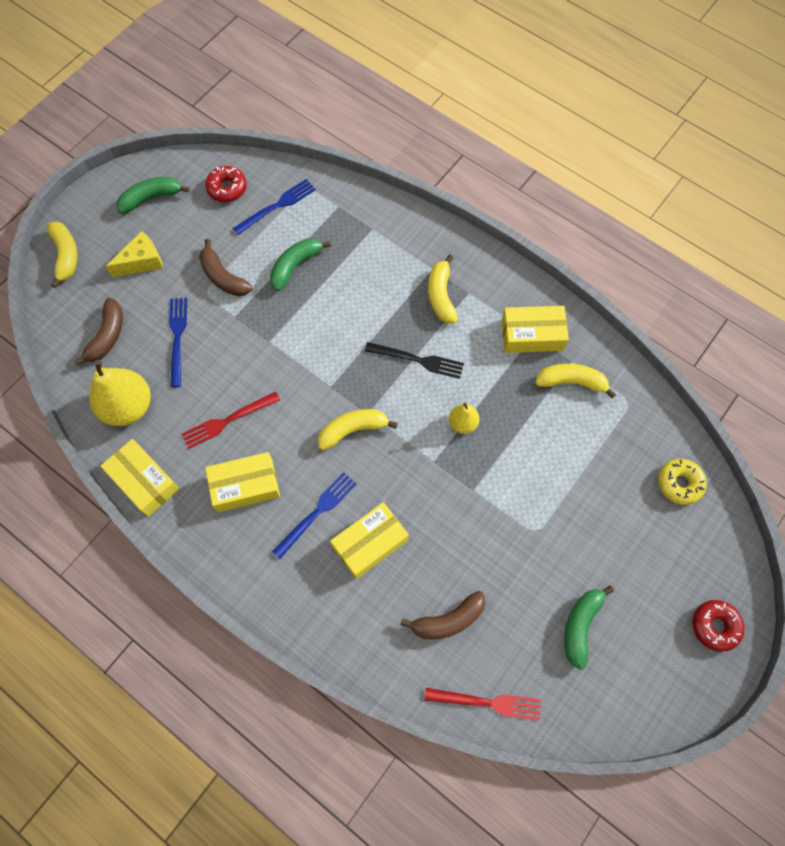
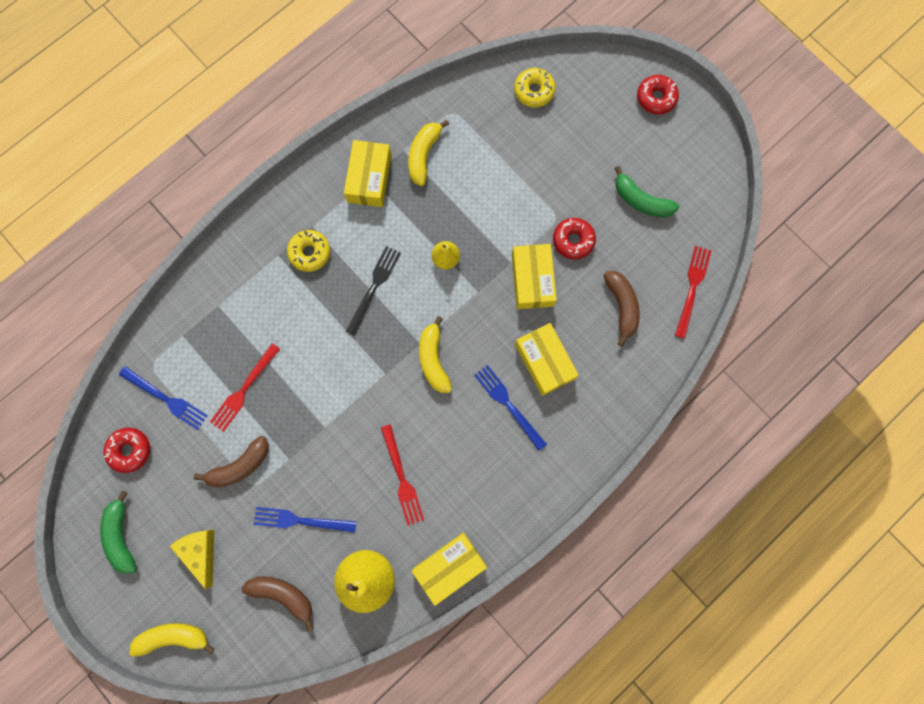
camera: 80 degrees left, 10 degrees up
yellow box [205,452,280,512] -> yellow box moved to [512,244,557,309]
blue fork [233,179,316,235] -> blue fork turned 150 degrees clockwise [119,366,208,430]
green banana [270,238,331,291] -> red fork [210,343,280,432]
yellow banana [428,255,458,323] -> yellow donut [287,230,330,272]
none -> red donut [553,218,596,259]

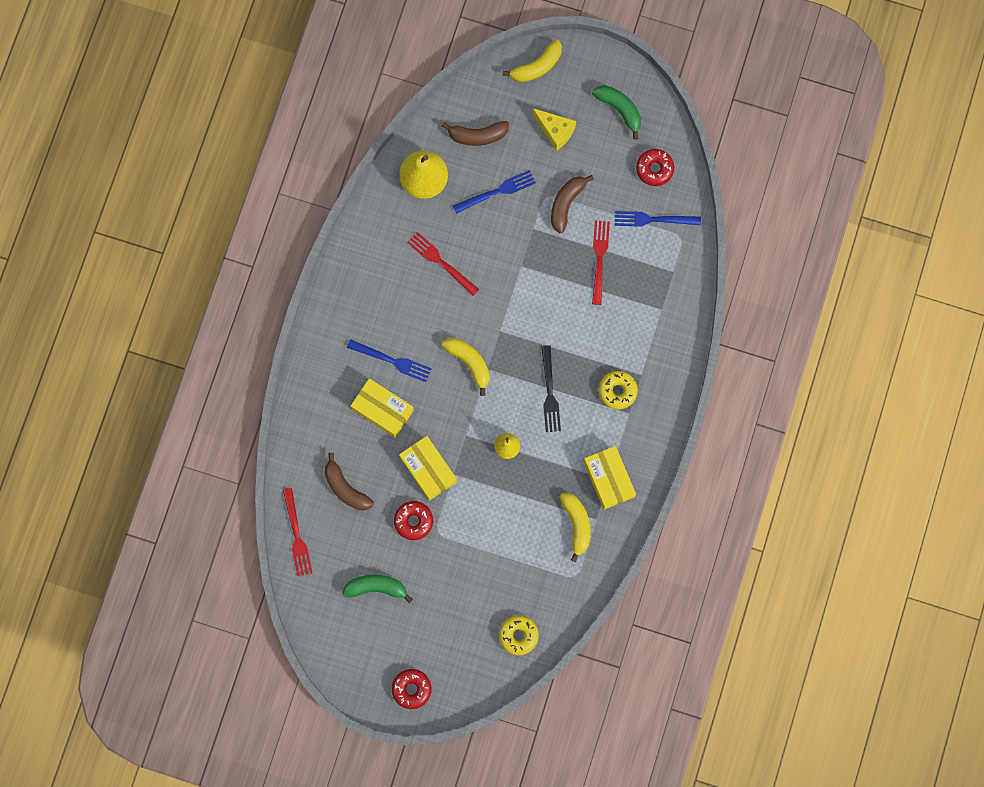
camera: 150 degrees right, 0 degrees up
yellow box [412,532,487,606] -> none

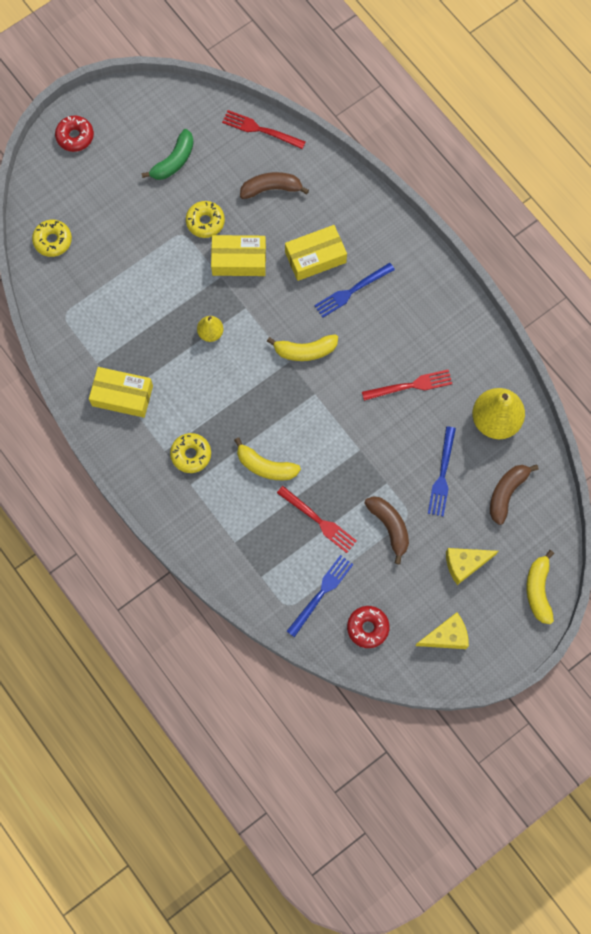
camera: 125 degrees right, 5 degrees down
red donut [394,501,433,540] -> yellow donut [186,201,225,238]
black fork [541,345,561,432] -> none
yellow banana [560,493,591,562] -> yellow banana moved to [234,438,301,480]
green banana [592,85,641,140] -> yellow cheese [416,612,469,649]

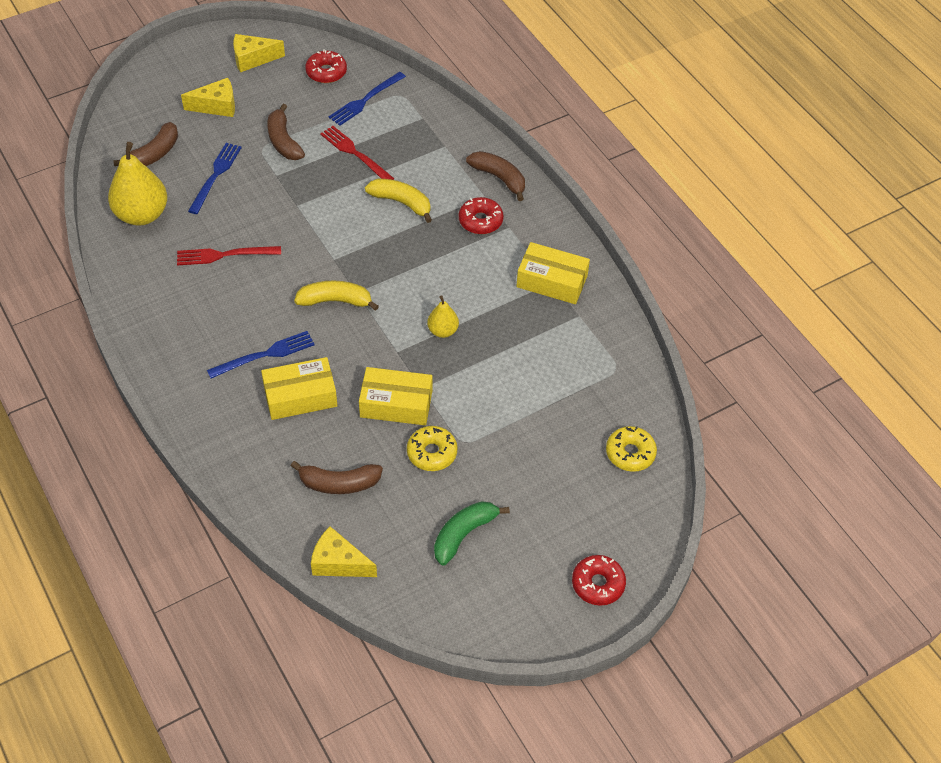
camera: 175 degrees left, 20 degrees down
yellow donut [170,433,211,473] -> red donut [459,197,504,234]
red fork [222,110,306,149] -> yellow cheese [311,526,377,577]
yellow banana [527,550,554,624] -> none
none -> brown banana [466,151,525,201]

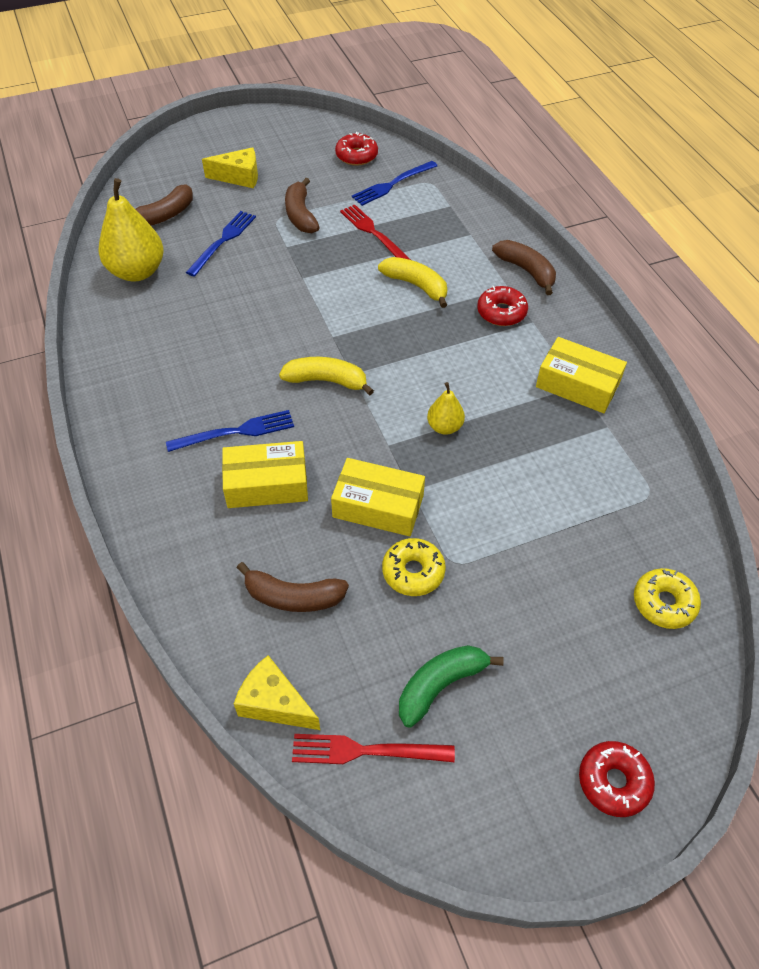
camera: 10 degrees right, 0 degrees up
red fork [177,246,281,266] -> red fork moved to [292,734,455,764]
yellow cheese [233,34,285,72] -> none

